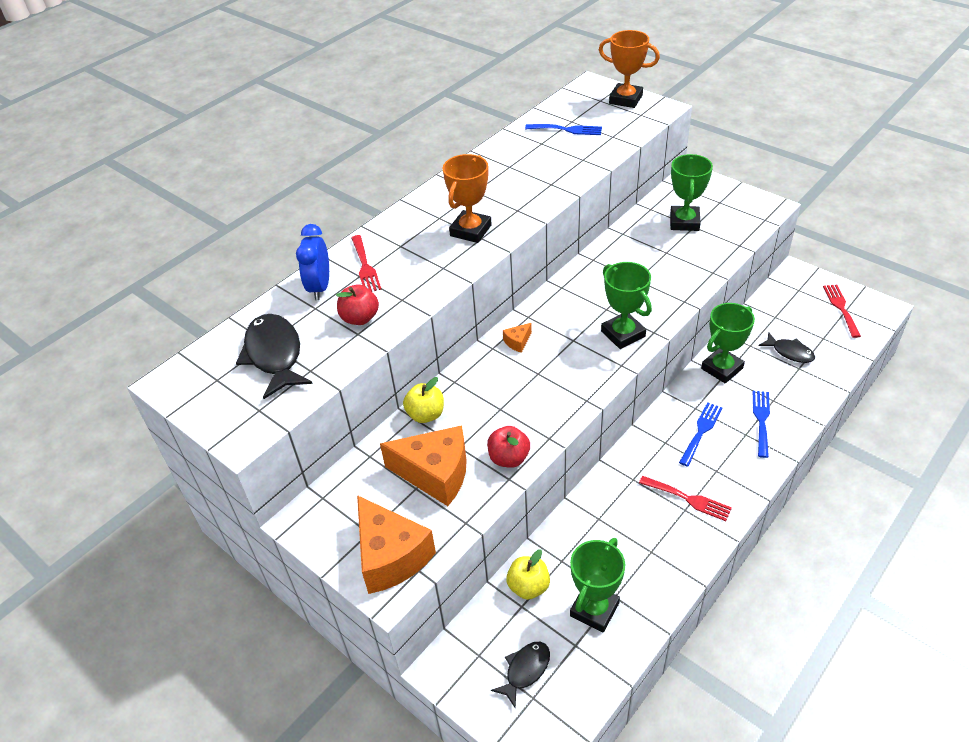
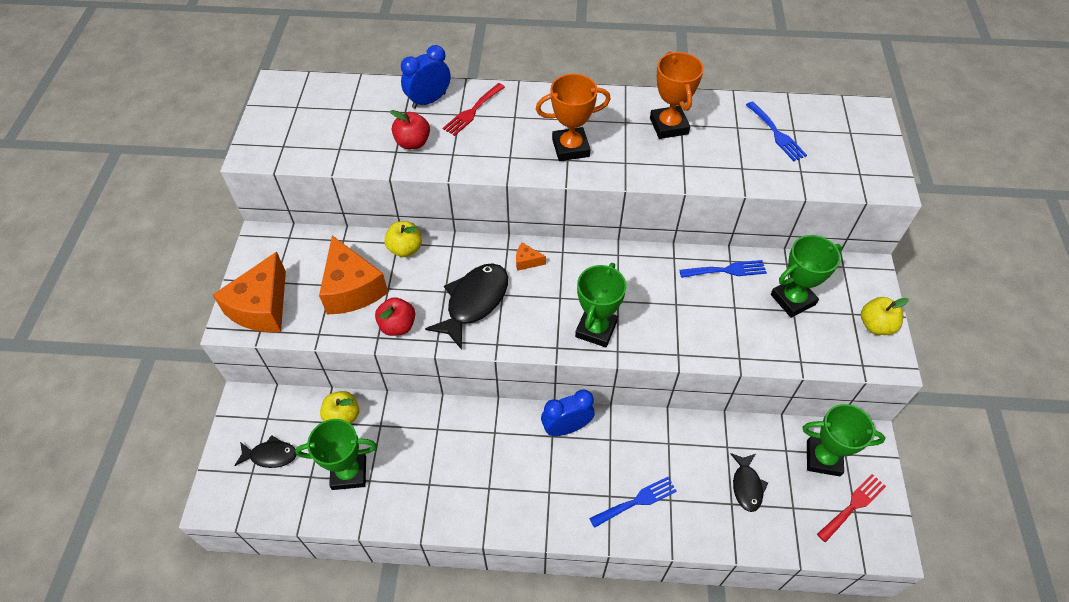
camera: 50 degrees right, 10 degrees up
black fish [236,314,313,399] -> black fish moved to [425,263,508,350]
orange trophy [599,30,660,108] -> orange trophy moved to [650,51,704,139]
red fork [639,476,732,521] -> none
blue fork [679,402,722,467] -> blue fork moved to [679,260,767,278]
green trophy [701,303,755,383] -> green trophy moved to [803,404,885,476]
none -> blue clock [541,390,595,436]
none -> yellow apple [861,297,909,335]

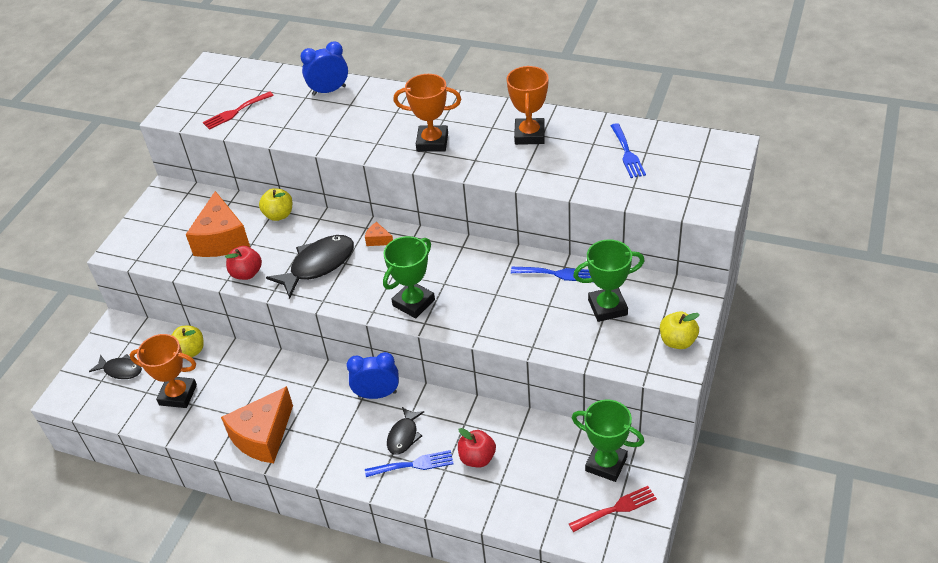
camera: 20 degrees right, 10 degrees down
orange cheese [213,252,286,332] -> orange cheese moved to [221,386,293,463]
green trophy [295,419,377,490] -> orange trophy [130,334,197,408]
red apple [390,110,430,149] -> red apple moved to [458,428,496,467]
red fork [443,83,505,136] -> red fork moved to [203,91,274,130]
black fish [730,453,768,512] -> black fish moved to [387,407,424,455]

